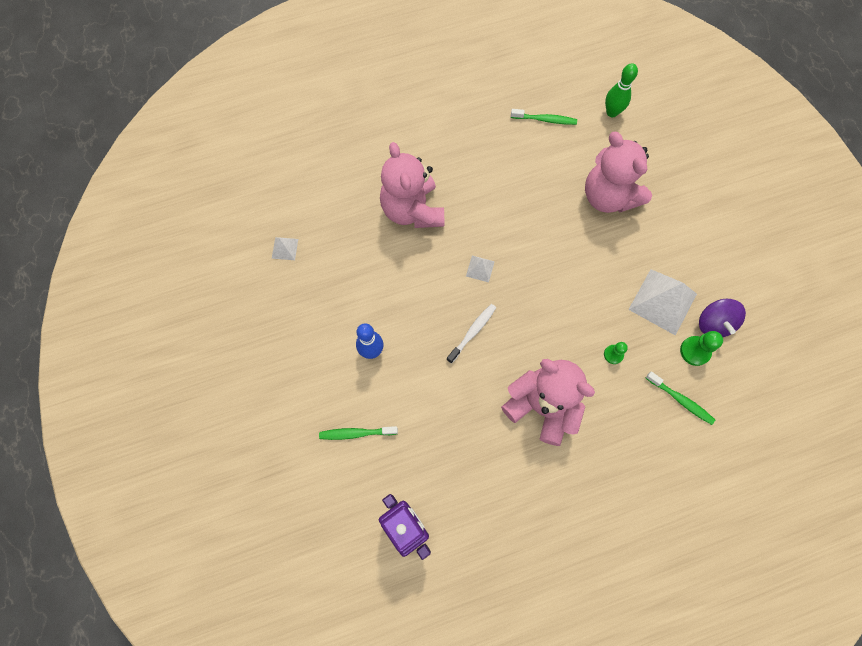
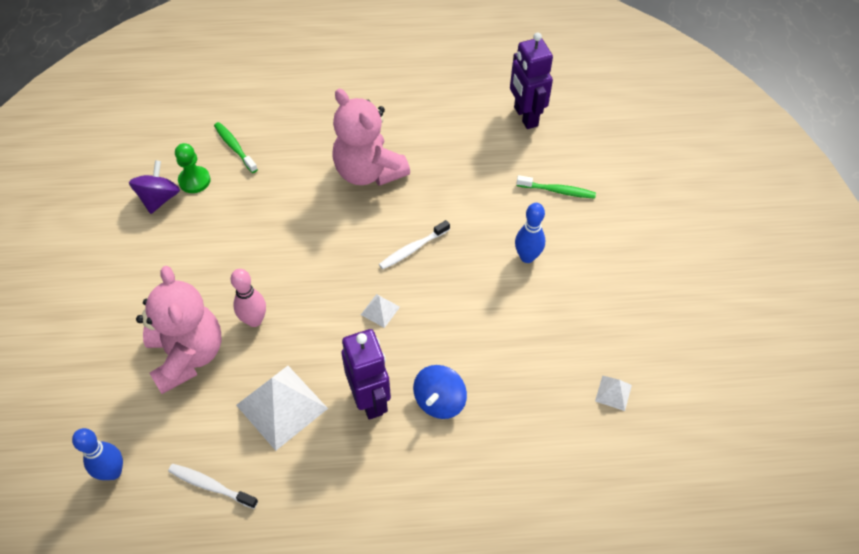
camera: 165 degrees left, 15 degrees down
pink teddy bear [380,142,444,228] -> blue spinning top [413,365,467,419]
green toothbrush [511,109,577,125] -> white toothbrush [168,464,258,509]
green pawn [604,342,628,364] -> none
green bowling pin [605,63,638,117] -> blue bowling pin [72,428,123,480]
white pyramid [628,269,697,336] -> white pyramid moved to [236,366,328,451]
none -> pink bowling pin [231,269,266,327]
none -> purple robot [342,329,391,420]

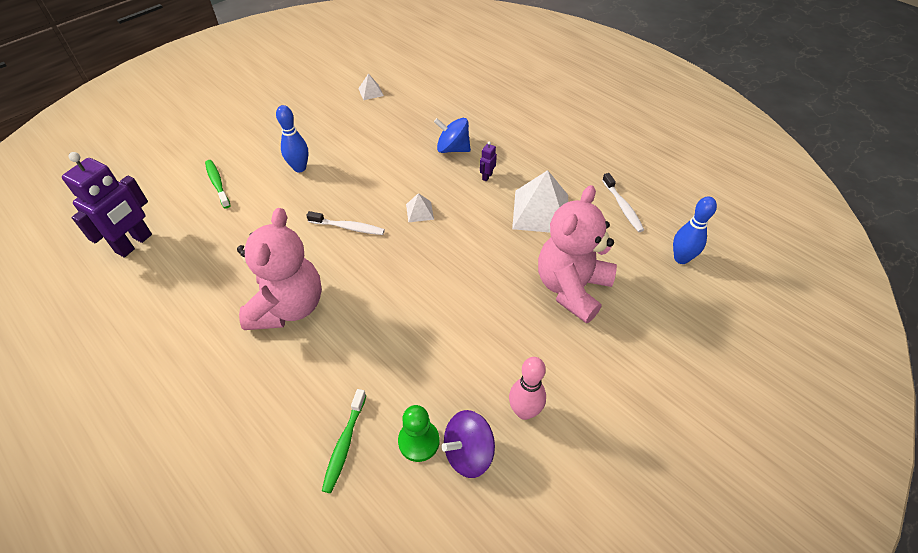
camera: 130 degrees left, 5 degrees down
pink bowling pin [231,269,266,327] -> pink bowling pin moved to [509,357,546,420]
purple robot [342,329,391,420] -> purple robot [480,141,497,181], size x0.42
blue spinning top [413,365,467,419] -> blue spinning top turned 150 degrees counterclockwise [434,118,471,153]

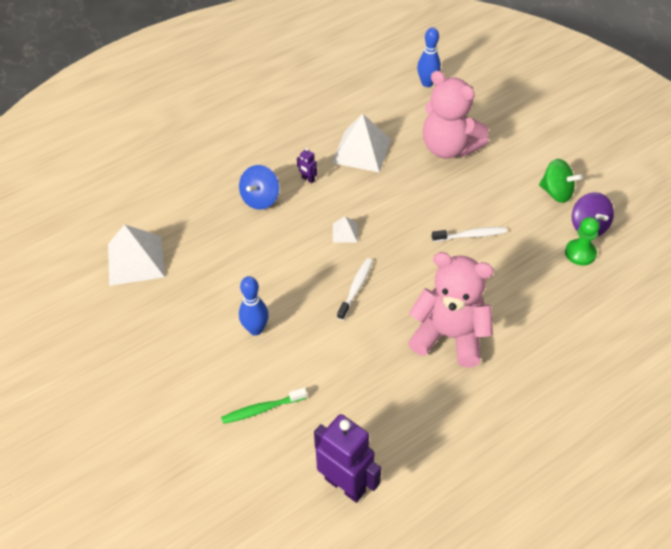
camera: 80 degrees left, 0 degrees up
green toothbrush [322,389,366,493] -> none
white pyramid [358,74,384,100] -> white pyramid [108,225,165,286], size x2.13
pink bowling pin [509,357,546,420] -> green spinning top [539,159,582,203]
white toothbrush [602,173,644,232] -> white toothbrush moved to [432,227,507,242]

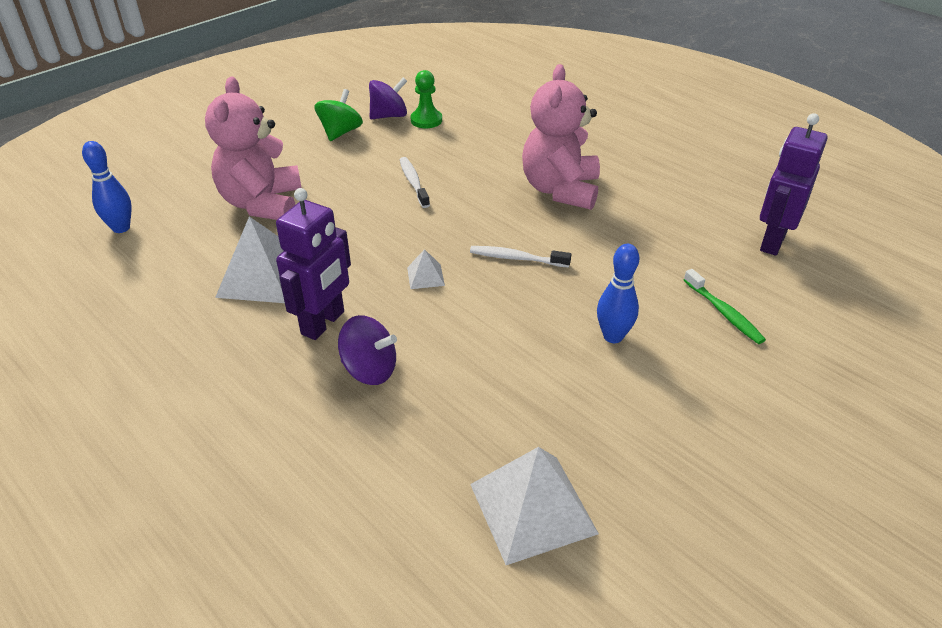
camera: 100 degrees left, 10 degrees down
blue spinning top [239,165,279,210] -> purple spinning top [338,315,397,385]
purple robot [297,148,317,183] -> purple robot [276,188,351,340], size x2.39
pink teddy bear [423,71,489,159] -> pink teddy bear turned 150 degrees clockwise [205,77,302,220]

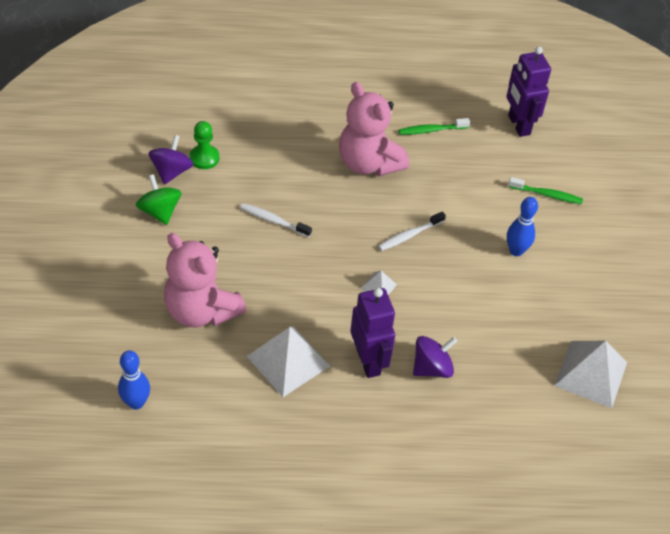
camera: 50 degrees left, 10 degrees up
none -> green toothbrush [399,118,470,135]

